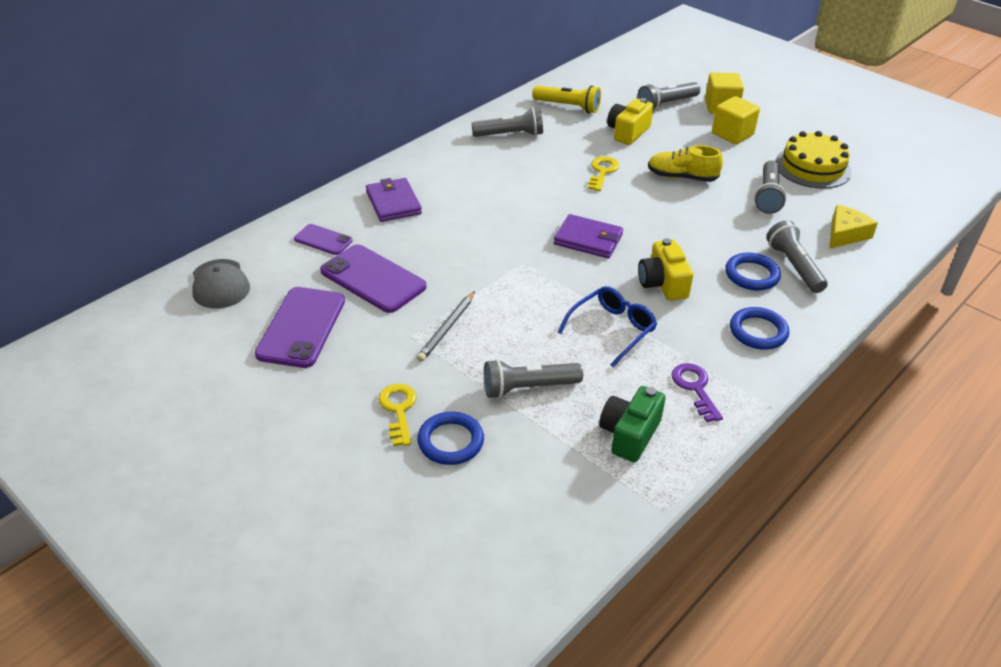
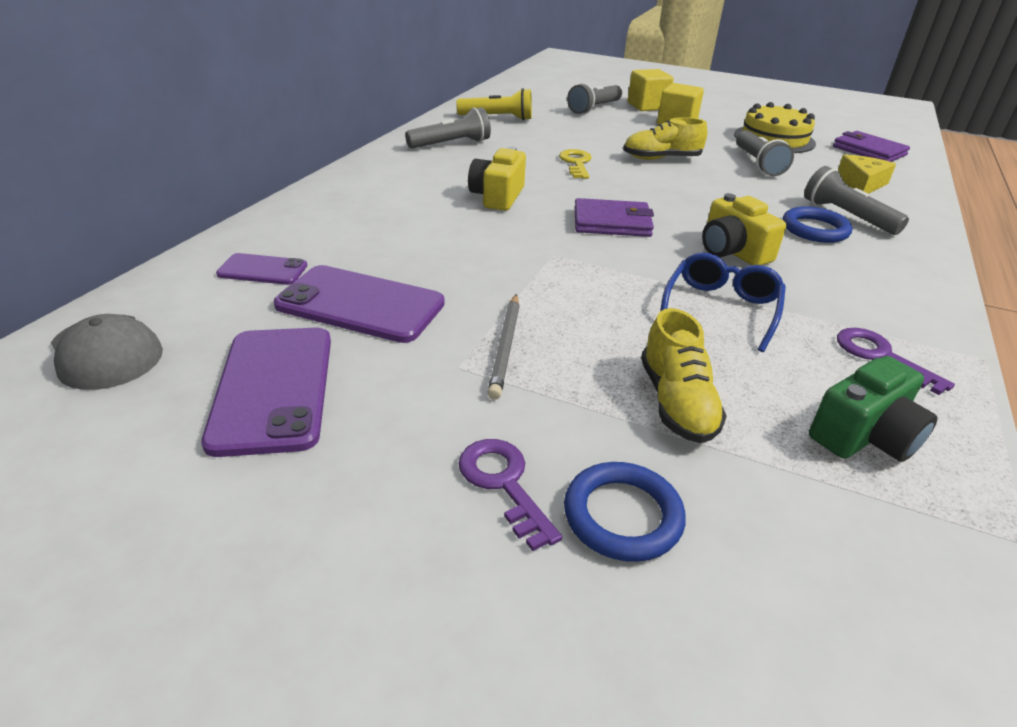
camera: 20 degrees left, 5 degrees down
purple wallet [366,178,422,222] -> purple wallet moved to [833,131,910,162]
yellow key [378,384,416,446] -> purple key [458,439,562,551]
grey flashlight [484,359,583,399] -> yellow shoe [641,308,727,443]
green camera [599,386,666,462] -> green camera turned 135 degrees counterclockwise [809,356,938,462]
yellow camera [607,98,654,145] -> yellow camera moved to [468,146,526,211]
blue ring [730,307,789,350] -> none

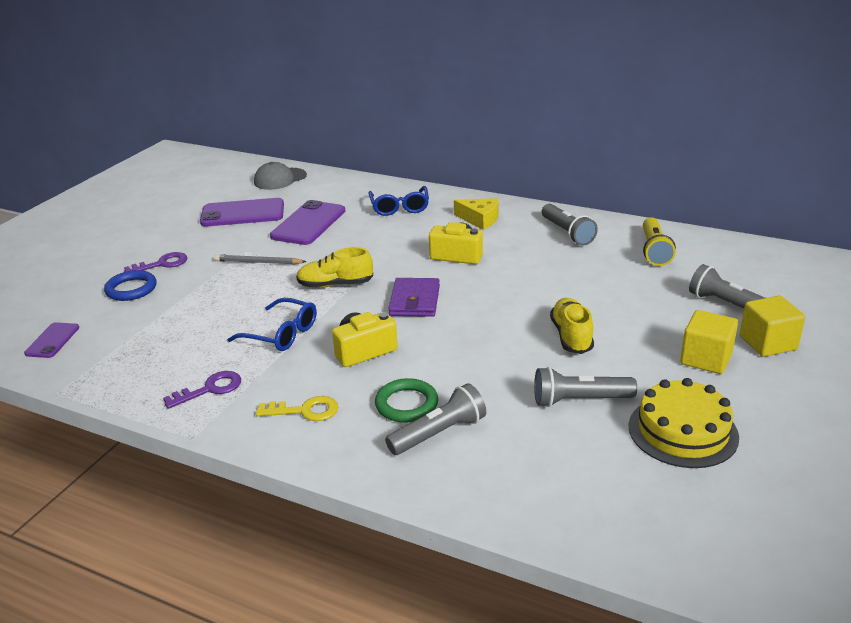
camera: 95 degrees right, 5 degrees down
purple phone [216,253,307,285] -> purple phone moved to [24,322,79,358]
yellow key [559,149,592,179] -> yellow key moved to [256,396,338,421]
yellow shoe [641,308,727,443] -> yellow shoe moved to [296,247,373,288]
blue ring [782,206,852,243] -> green ring [375,378,438,422]
green camera [809,356,938,462] -> none
purple wallet [833,131,910,162] -> none
yellow cheese [838,155,896,194] -> yellow cheese moved to [454,198,498,230]
none -> blue glasses [368,186,429,216]

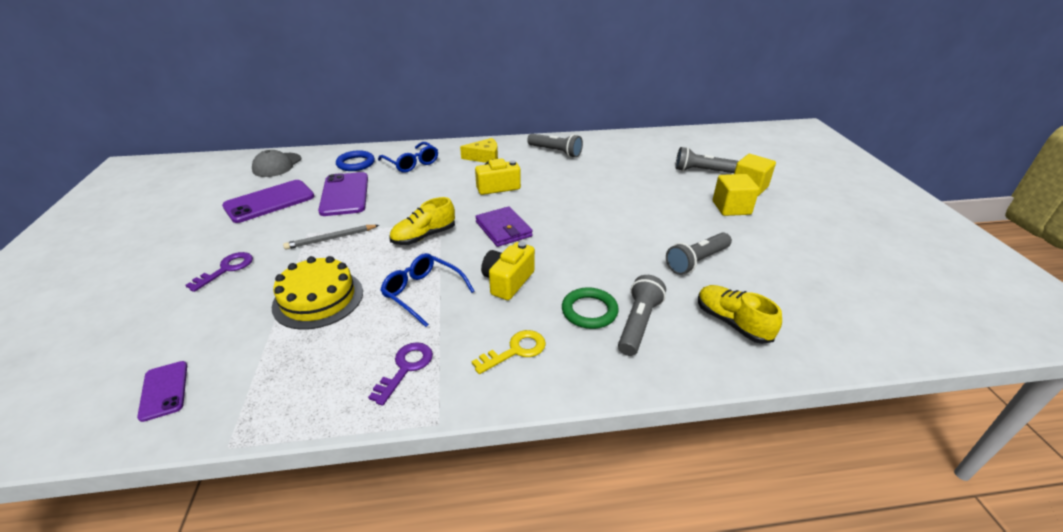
camera: 35 degrees left, 5 degrees up
blue ring [104,270,157,301] -> blue ring moved to [336,150,375,171]
blue glasses [227,298,317,351] -> blue glasses turned 135 degrees counterclockwise [380,253,474,327]
yellow shoe [550,298,594,354] -> yellow shoe moved to [698,285,782,344]
yellow cake [629,378,739,468] -> yellow cake moved to [272,256,363,330]
yellow flashlight [643,217,676,266] -> none

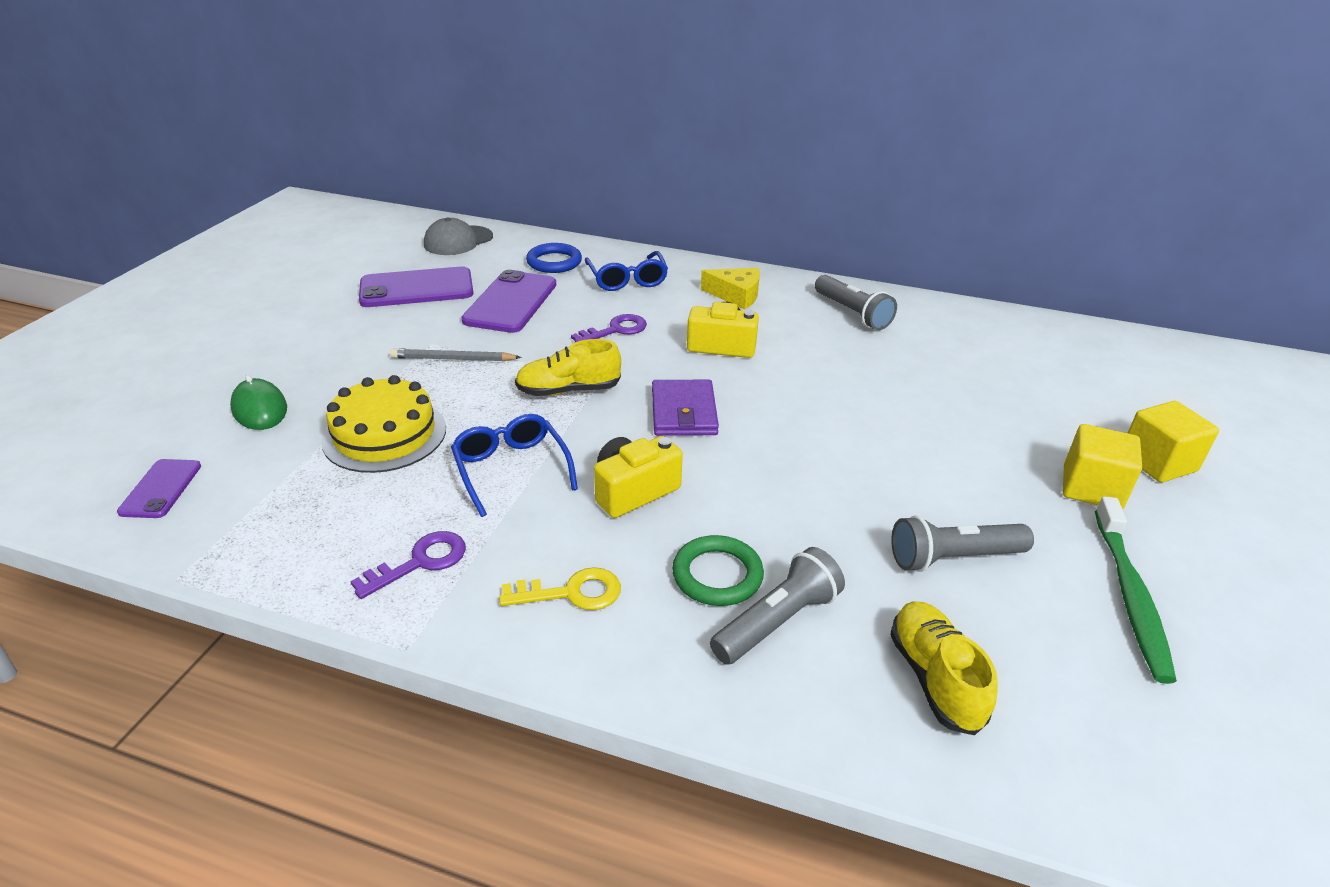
camera: 25 degrees right, 0 degrees up
purple key [186,252,253,292] -> purple key moved to [571,314,647,342]
grey flashlight [675,147,739,173] -> none
none -> green mouse [230,375,287,430]
none -> green toothbrush [1095,496,1177,684]

